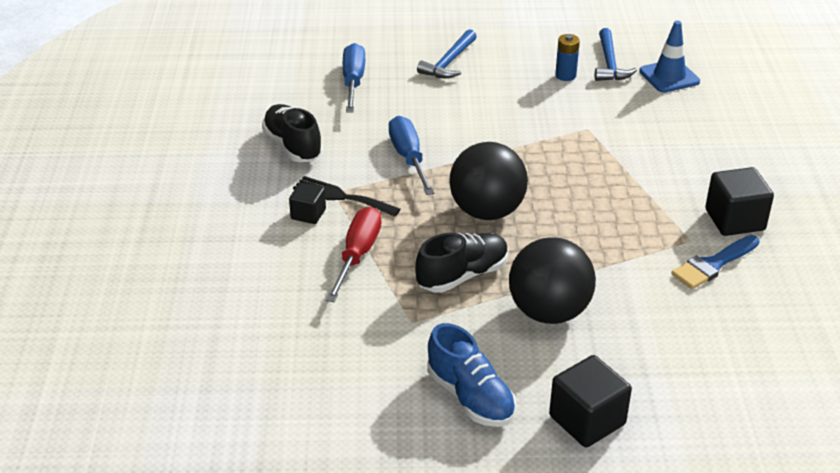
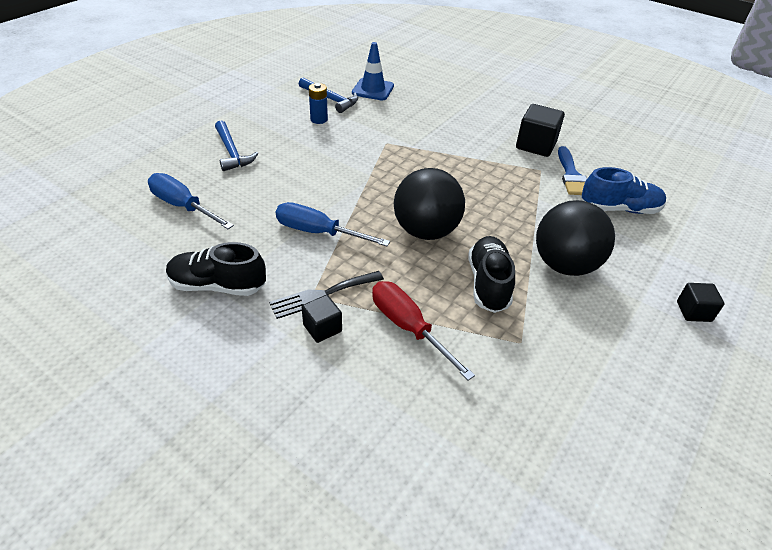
camera: 55 degrees left, 5 degrees up
blue shoe [428,323,516,427] -> blue shoe moved to [582,167,666,214]
black cube [549,355,632,448] -> black cube [677,283,725,322], size x0.59

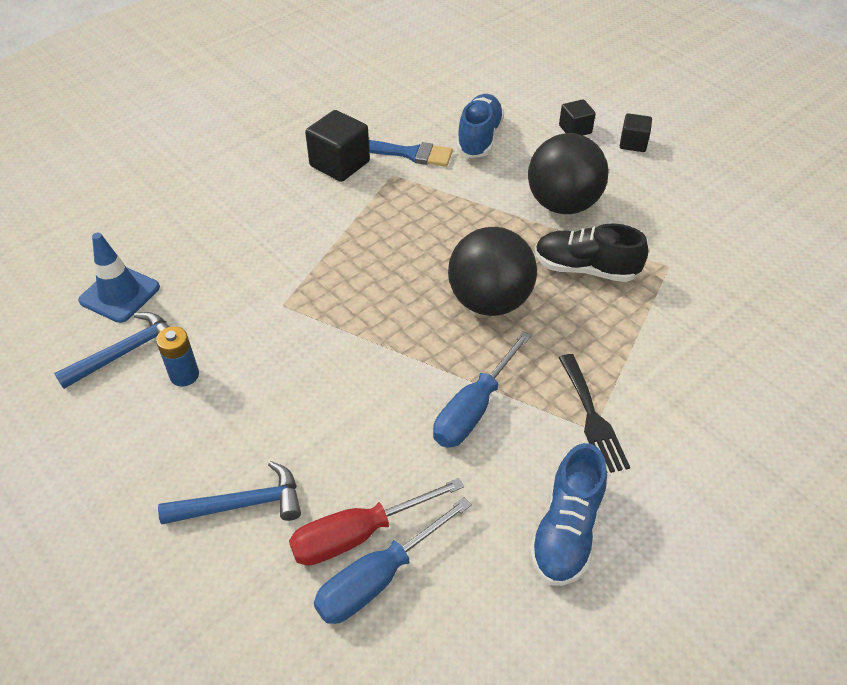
camera: 75 degrees left, 5 degrees up
black shoe [166,242,266,296] -> blue shoe [529,443,607,586]
black cube [301,295,342,343] -> black cube moved to [559,99,596,136]
red screwdriver [372,281,475,381] -> red screwdriver moved to [289,478,464,566]

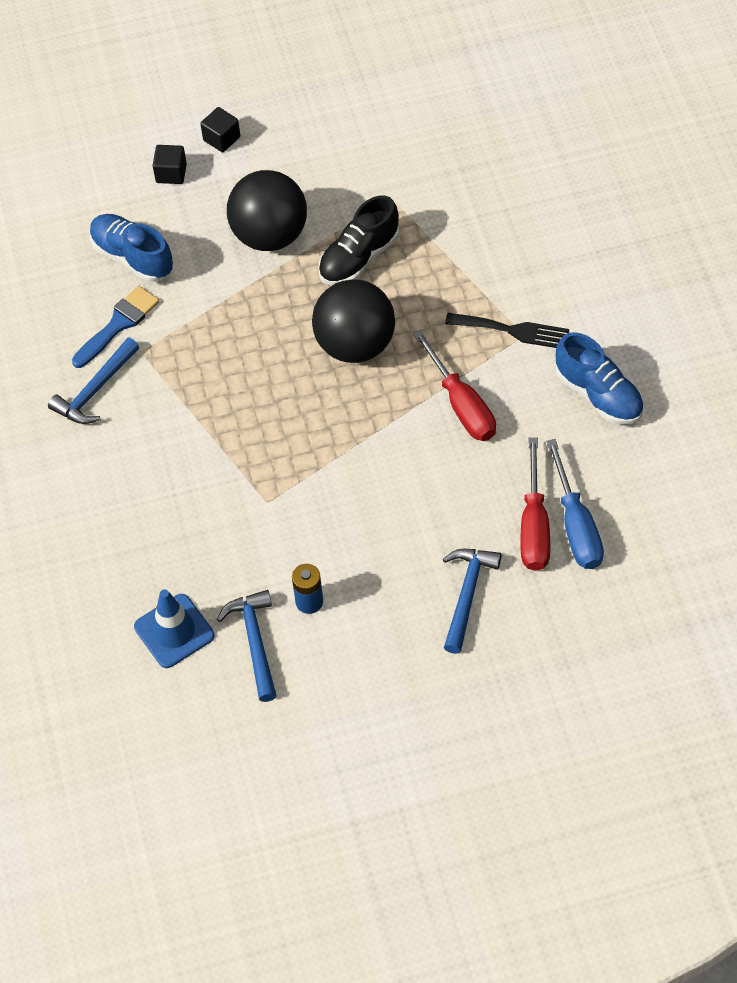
camera: 60 degrees left, 10 degrees up
black cube [305,110,370,182] -> blue hammer [48,338,140,424]
blue screwdriver [433,331,532,448] -> red screwdriver [413,330,496,441]

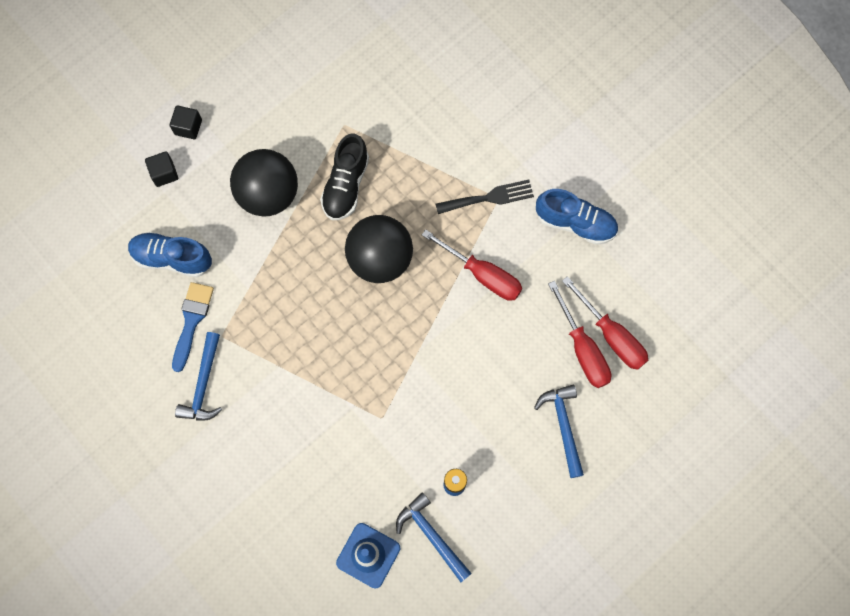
camera: 30 degrees left, 15 degrees up
blue screwdriver [546,439,604,569] -> red screwdriver [562,276,648,370]

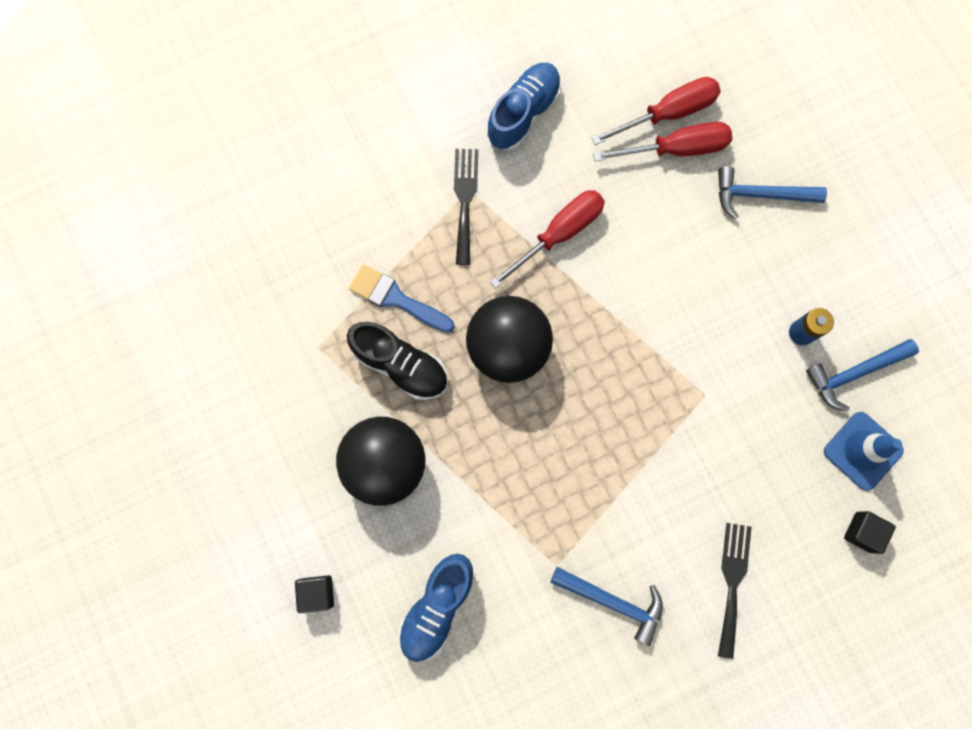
camera: 75 degrees left, 5 degrees up
black cube [170,105,202,139] -> black cube moved to [844,511,896,554]
blue brush [172,282,214,372] -> blue brush moved to [349,264,455,333]
none -> black fork [718,523,752,659]

